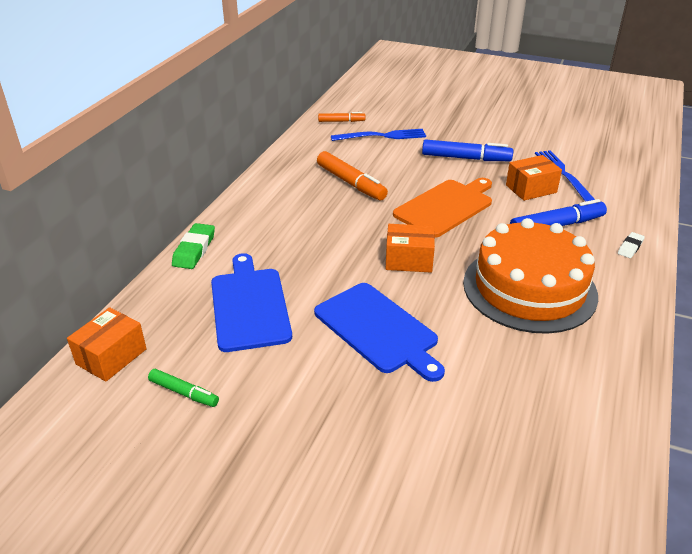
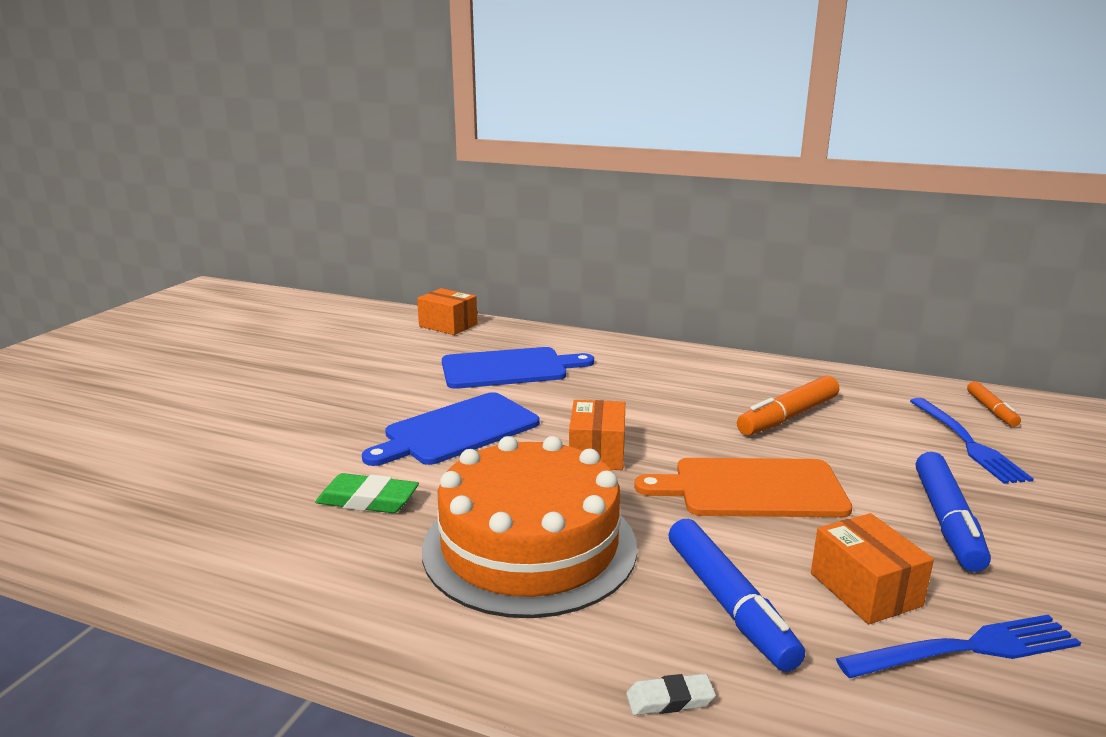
camera: 90 degrees right, 15 degrees down
green marker [148,369,219,407] -> none
green eraser [172,223,215,269] -> green eraser moved to [315,473,419,513]
orange cutting board [393,178,492,238] -> orange cutting board turned 135 degrees clockwise [634,458,852,517]
white eraser [618,232,645,258] -> white eraser turned 45 degrees counterclockwise [626,674,716,715]

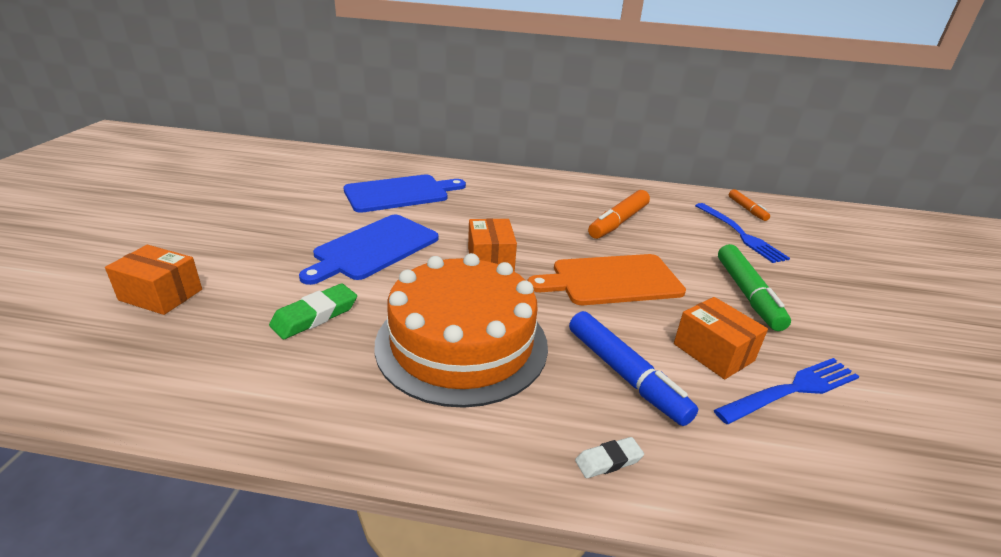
camera: 15 degrees left, 10 degrees up
green eraser [315,473,419,513] -> green eraser turned 45 degrees counterclockwise [269,283,357,339]
orange box [417,288,477,335] -> orange box moved to [105,245,202,315]
blue marker [916,452,991,572] -> green marker [718,244,791,331]

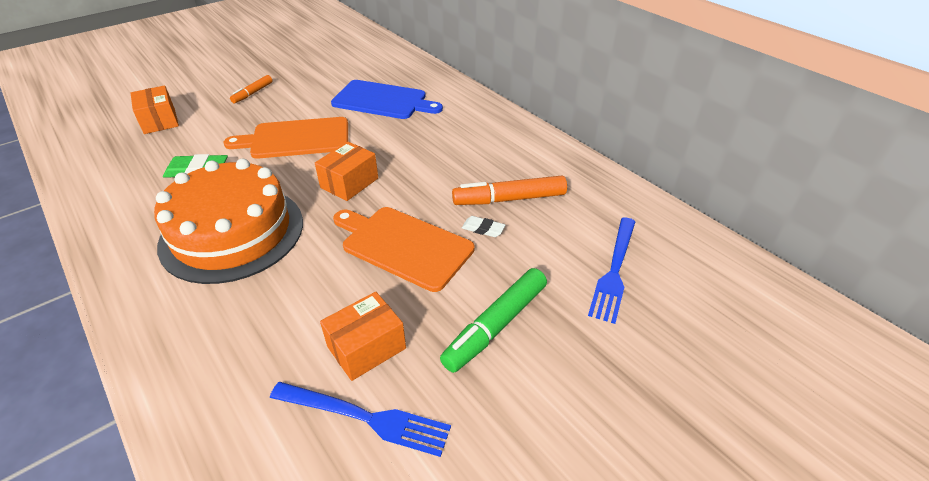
camera: 45 degrees right, 10 degrees up
blue cutting board [299,215,439,285] -> orange cutting board [224,117,348,159]
blue marker [569,311,698,426] -> none
white eraser [575,437,644,478] -> white eraser moved to [462,216,505,237]
orange box [674,297,768,379] -> orange box turned 45 degrees clockwise [320,292,406,381]
orange marker [729,189,770,221] -> orange marker moved to [230,75,272,103]

